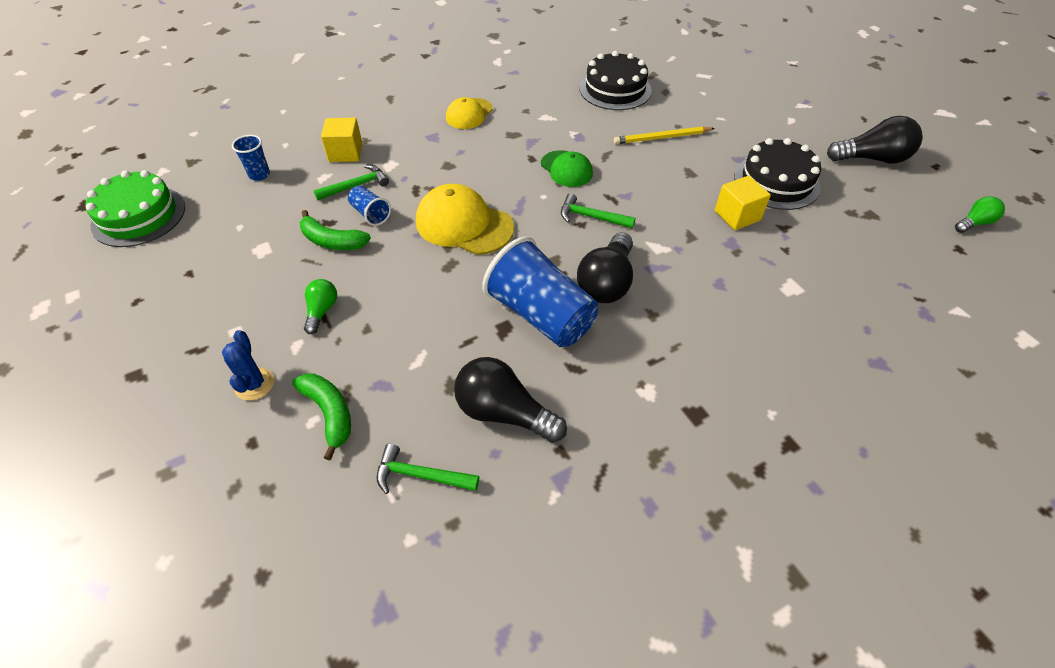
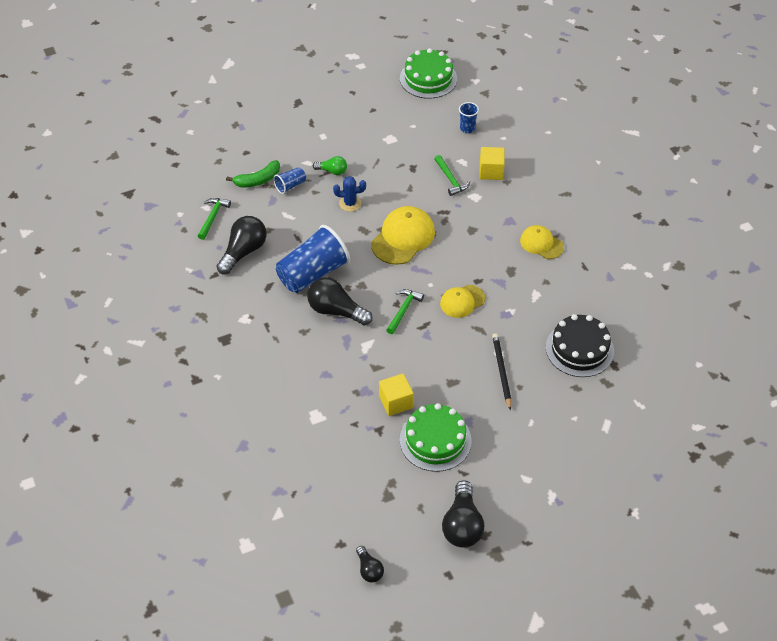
camera: 95 degrees right, 0 degrees up
blue cactus [222,330,274,400] -> blue cactus moved to [333,176,366,212]
green banana [300,210,371,250] -> none
blue cup [348,186,391,226] -> blue cup moved to [273,167,306,194]
green cap [541,150,593,187] -> yellow cap [440,285,485,318]
yellow pencil [614,126,715,144] -> black pencil [492,333,511,410]
black cake [734,138,821,210] -> green cake [400,403,472,472]
green light bulb [955,196,1005,233] -> black light bulb [356,546,384,583]

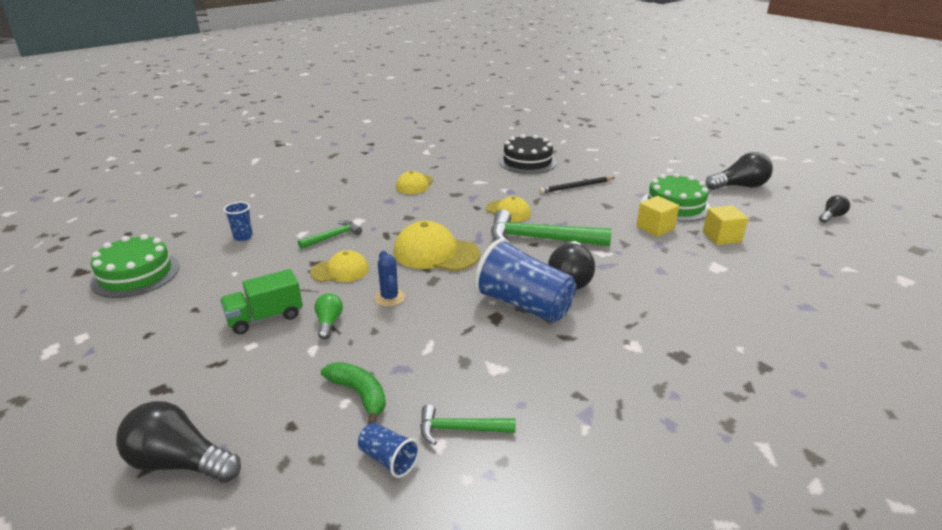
camera: 105 degrees left, 20 degrees down
black light bulb [216,216,266,275] -> black light bulb moved to [116,401,241,483]
blue cup [273,167,306,194] -> blue cup moved to [358,423,420,478]
green hammer [386,289,424,334] -> green hammer [491,209,612,246], size x1.90
yellow cube [480,147,505,180] -> yellow cube moved to [703,205,748,245]
none -> green truck [220,269,303,334]
none -> yellow cap [310,250,369,282]

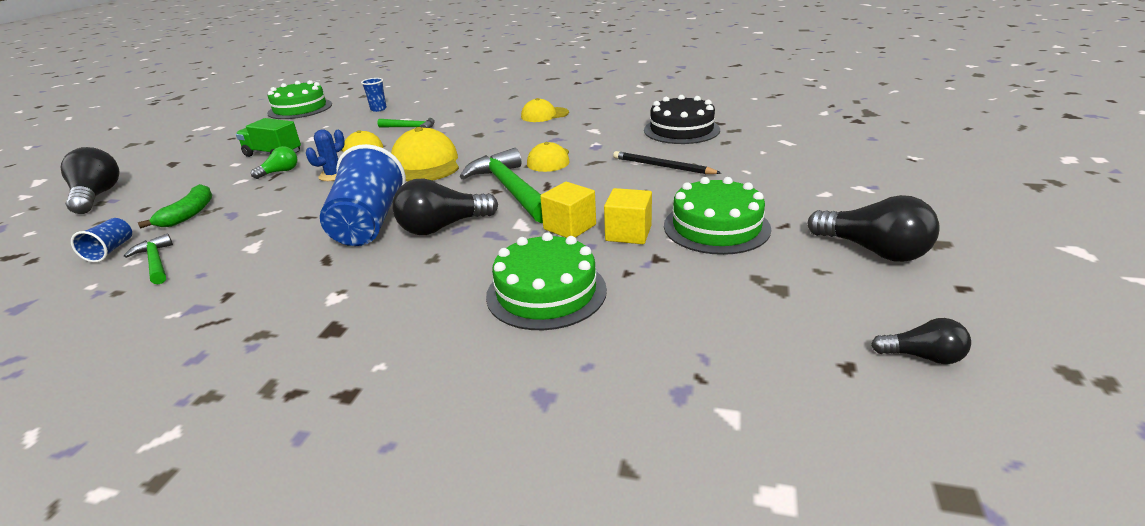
camera: 55 degrees right, 0 degrees up
yellow cube [703,205,748,245] -> yellow cube moved to [540,182,596,238]
none -> green cake [486,232,607,330]

